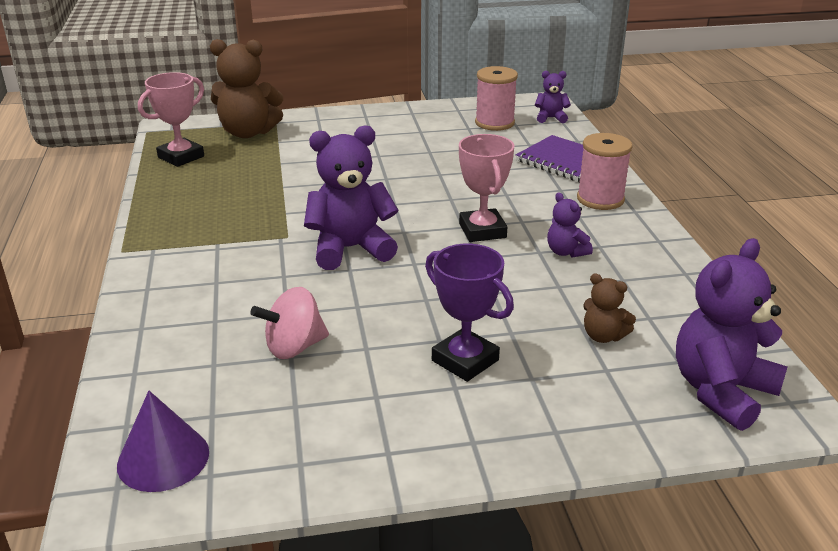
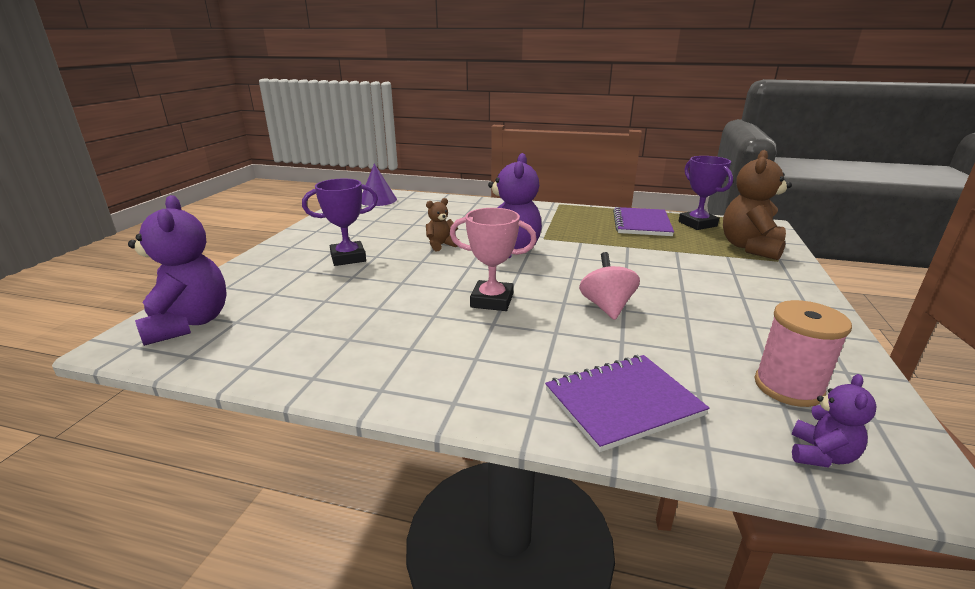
camera: 115 degrees right, 5 degrees down
pink trophy [138,72,204,167] -> purple trophy [679,156,733,230]
pink spinning top [250,287,329,359] -> pink spinning top moved to [579,252,640,320]
purple teddy bear [547,192,593,257] -> none
pink spool [577,133,632,210] -> none
brown teddy bear [583,273,636,343] -> brown teddy bear moved to [426,198,459,252]
none -> purple notebook [613,207,674,236]

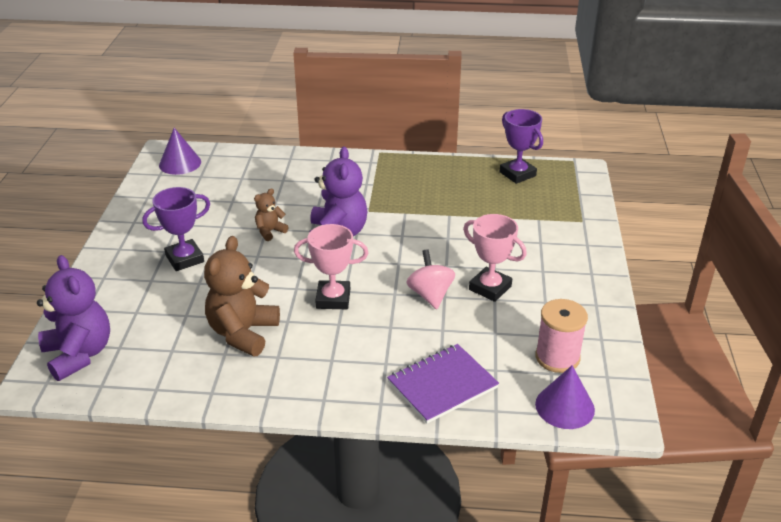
camera: 10 degrees left, 10 degrees up
purple notebook [613,207,674,236] -> none
brown teddy bear [723,150,792,260] -> brown teddy bear moved to [204,236,280,356]
purple teddy bear [791,374,877,468] -> purple cone [535,365,595,429]
none -> pink trophy [463,214,527,302]

